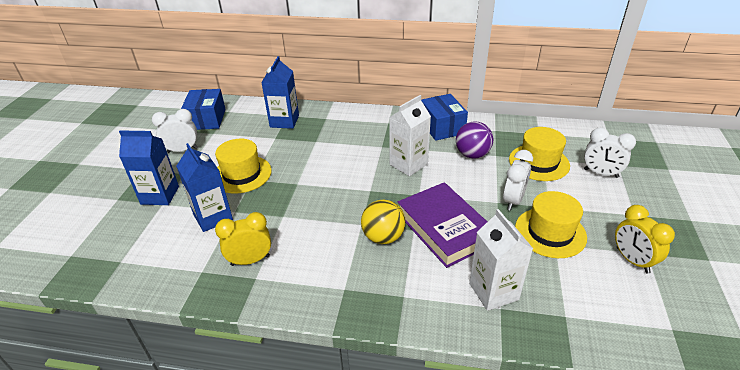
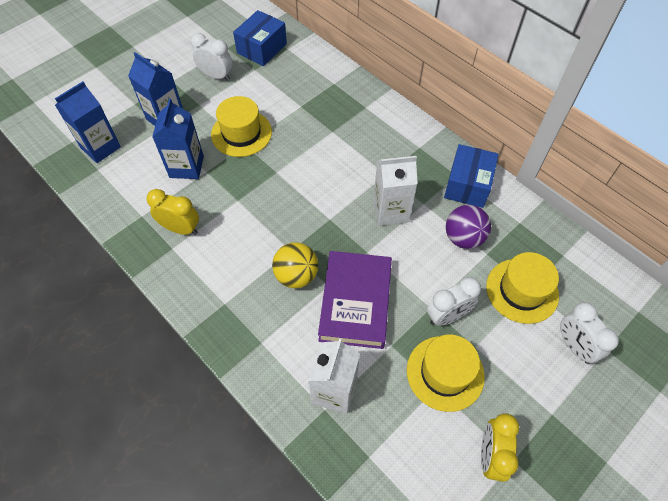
camera: 35 degrees right, 20 degrees up
blue carton [261,56,299,129] -> blue carton moved to [55,81,121,163]

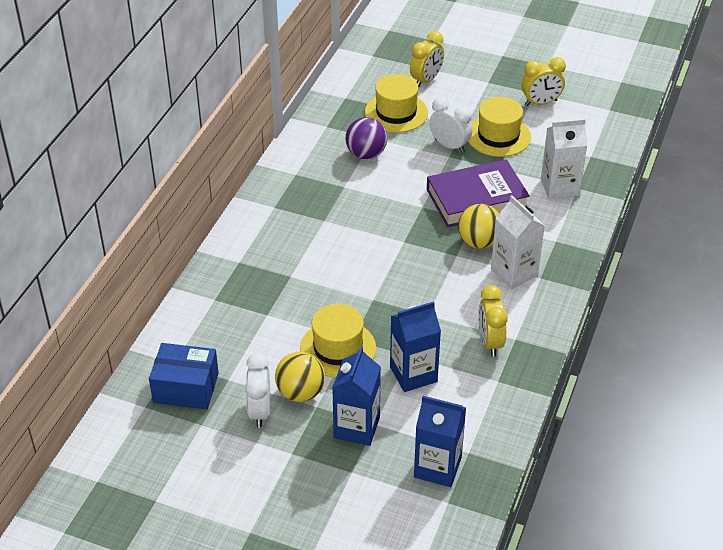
camera: 115 degrees left, 15 degrees down
white carton [373,156,418,226] -> white carton moved to [491,195,545,289]
blue box [444,144,499,208] -> none
white clock [560,302,619,364] -> yellow clock [410,31,444,88]
none -> yellow ball [275,352,325,402]

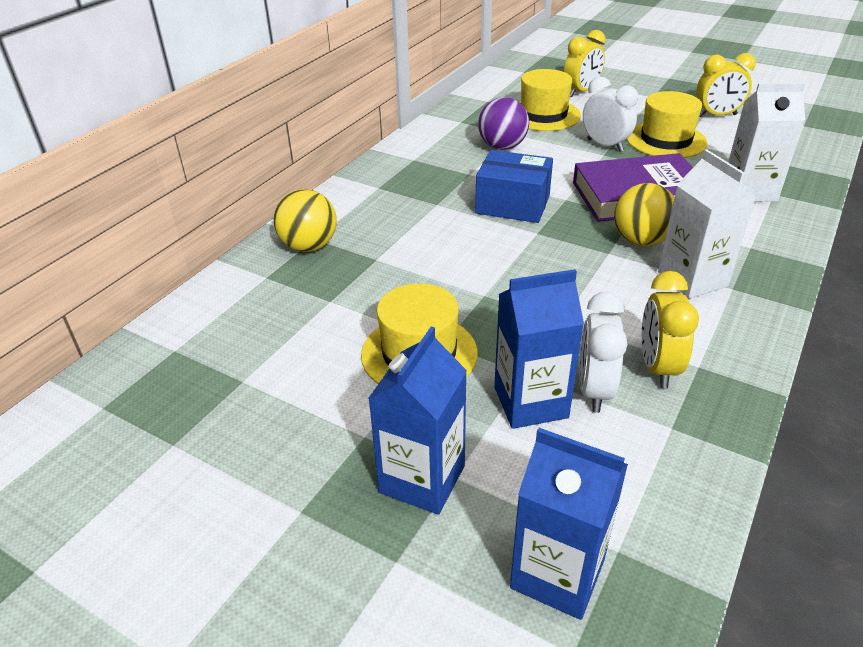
camera: 10 degrees right, 5 degrees down
blue box [149,343,219,409] -> blue box moved to [475,150,553,223]
white clock [245,353,270,427] -> white clock moved to [579,292,627,413]
yellow ball [275,352,325,402] -> yellow ball moved to [273,189,337,252]

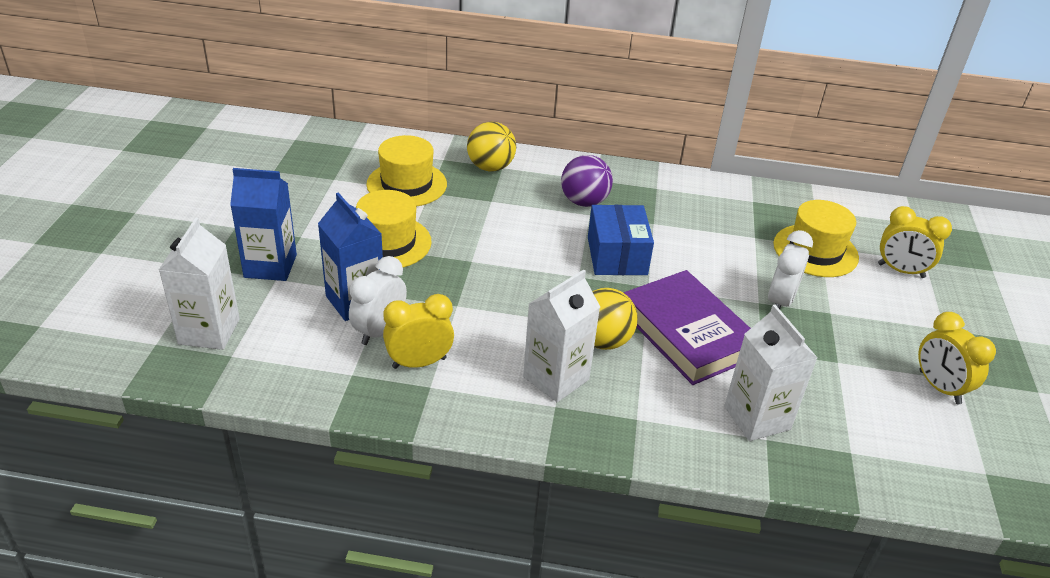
camera: 65 degrees right, 0 degrees up
purple ball [478,97,529,150] -> purple ball moved to [561,155,613,207]
blue carton [510,428,628,620] -> white carton [159,218,240,350]
white clock [579,292,627,413] -> white clock turned 45 degrees counterclockwise [349,256,407,345]
yellow hat [627,91,708,158] -> yellow hat moved to [366,135,447,207]

